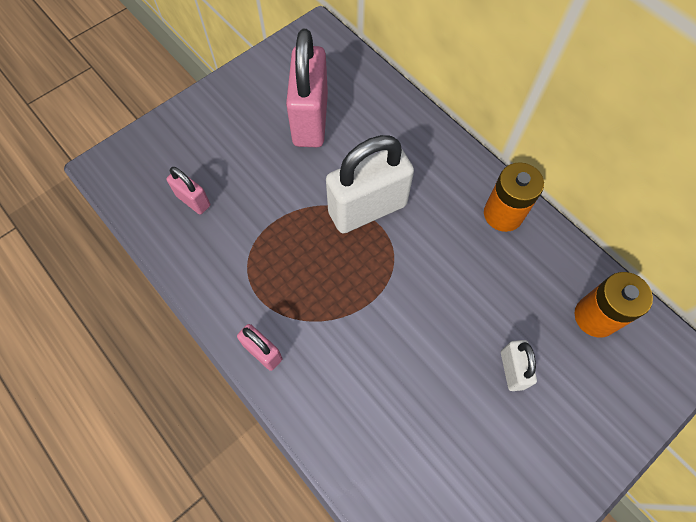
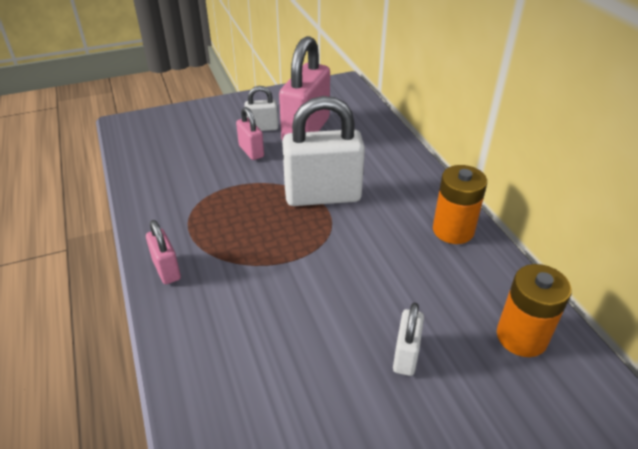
camera: 20 degrees right, 25 degrees down
pink padlock [167,167,210,214] -> pink padlock moved to [236,107,264,160]
none -> white padlock [244,86,278,131]

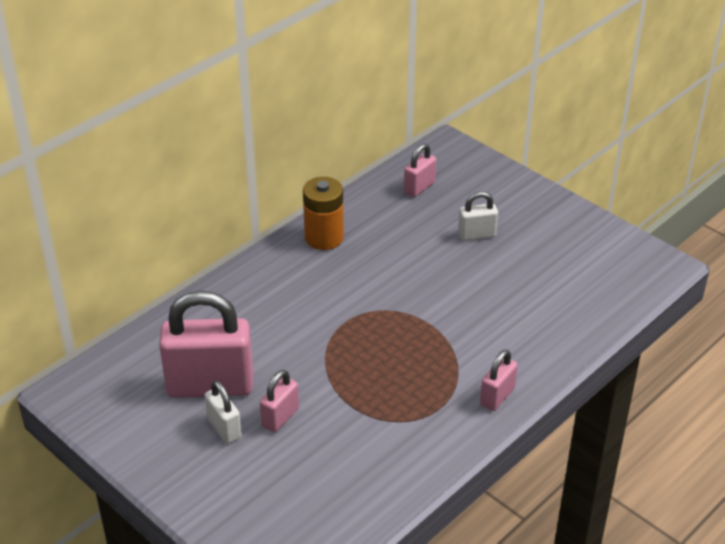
camera: 115 degrees left, 0 degrees up
white padlock [282,96,365,206] -> none
orange battery [497,264,572,357] -> pink padlock [404,144,436,197]

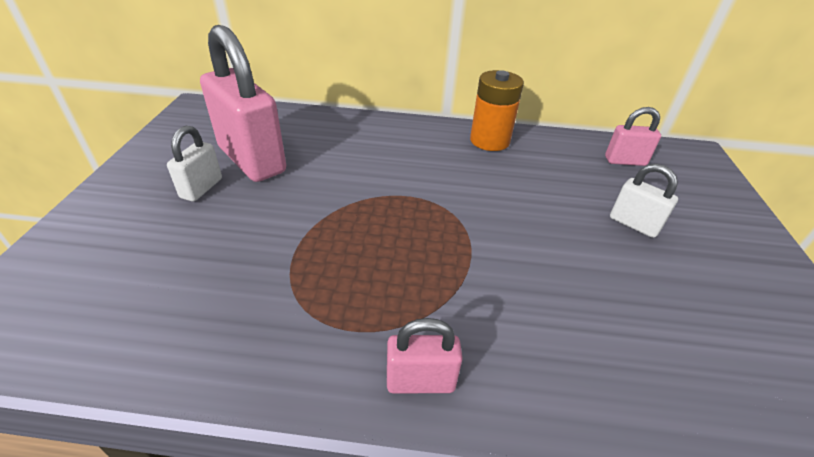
camera: 50 degrees right, 0 degrees up
pink padlock [260,370,299,432] -> none

